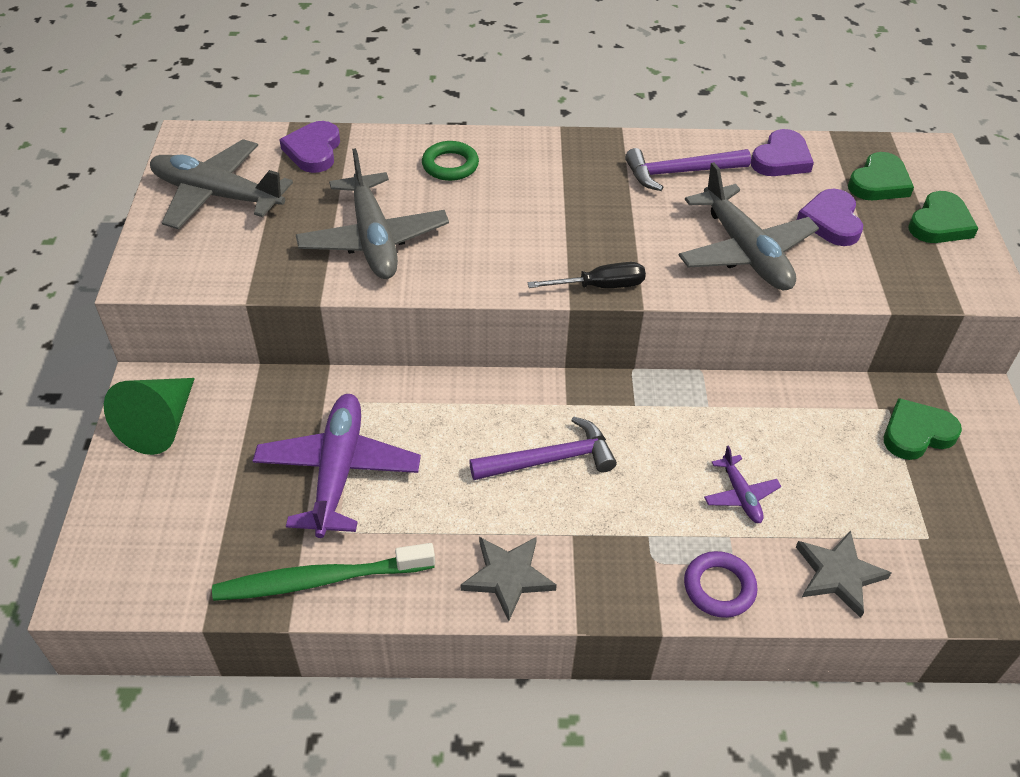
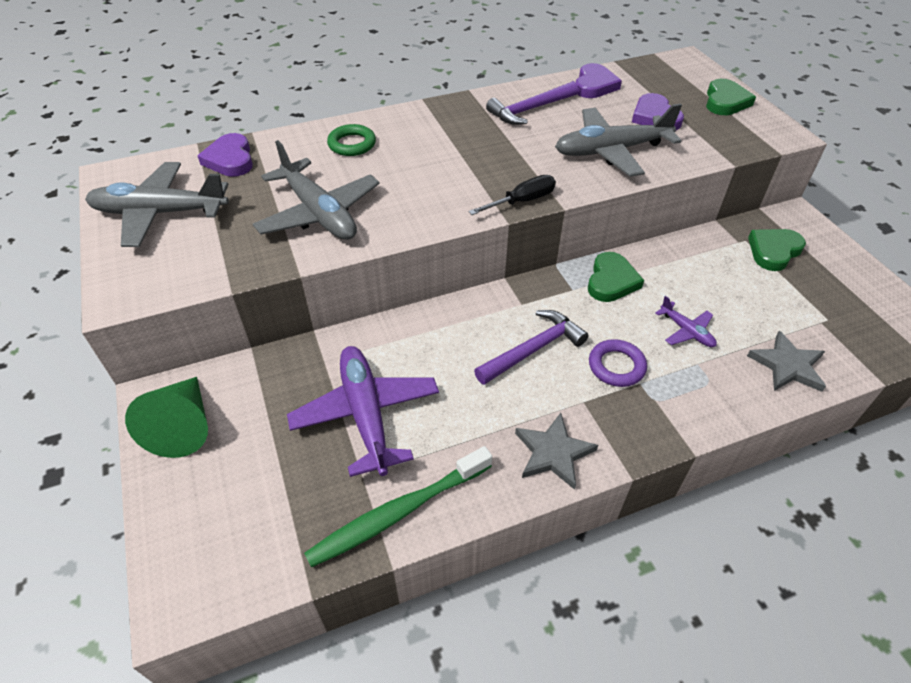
camera: 20 degrees left, 0 degrees up
grey plane [679,162,819,291] -> grey plane turned 120 degrees clockwise [555,104,682,177]
purple ring [684,551,758,618] -> purple ring moved to [589,339,647,387]
green heart [848,152,914,200] -> green heart moved to [588,252,644,302]

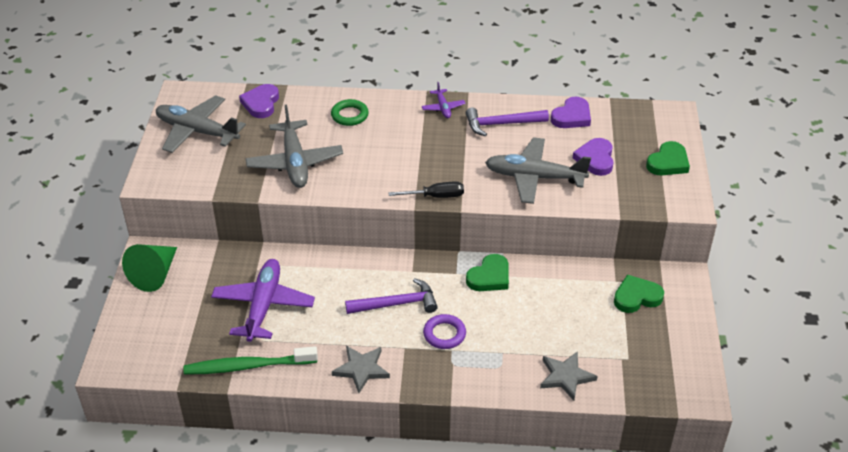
camera: 25 degrees right, 5 degrees down
purple plane [655,296,717,347] -> purple plane moved to [422,82,465,118]

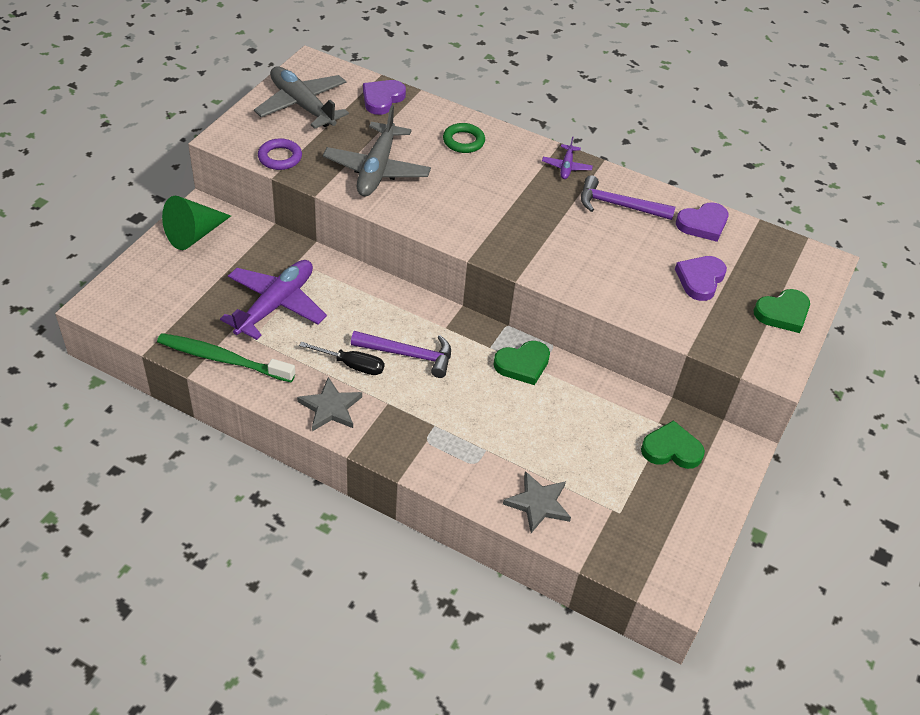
camera: 20 degrees right, 5 degrees up
black screwdriver [388,182,464,198] -> black screwdriver moved to [299,342,384,375]
purple ring [423,314,466,349] -> purple ring moved to [258,138,302,170]
grey plane [485,137,591,204] -> none

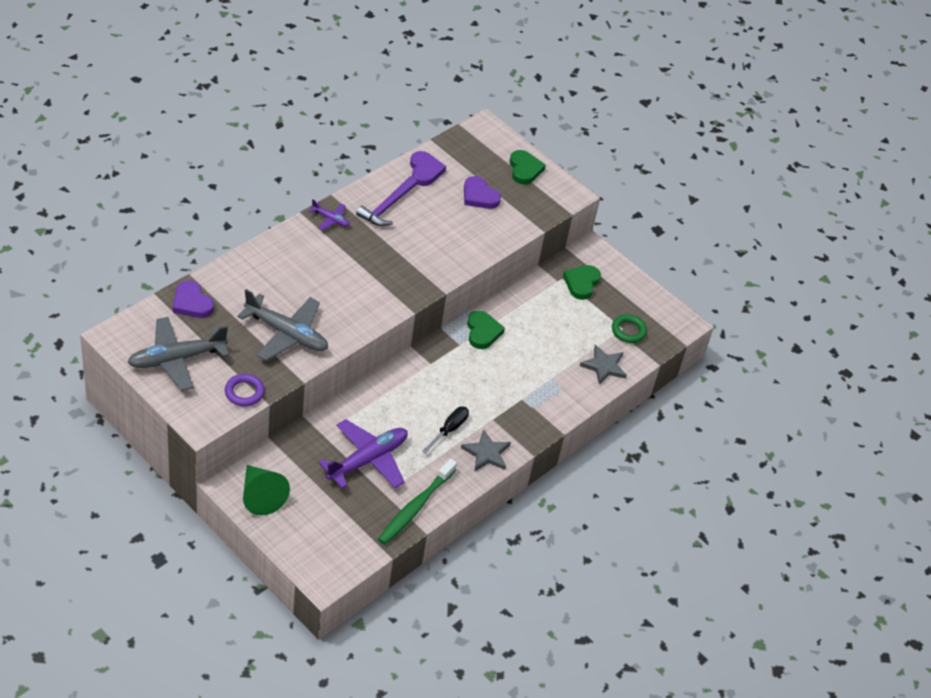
camera: 75 degrees left, 0 degrees up
purple plane [220,260,327,340] -> purple plane turned 90 degrees clockwise [319,419,408,489]
purple hammer [351,331,451,378] -> none
green ring [443,123,485,153] -> green ring moved to [612,314,647,343]

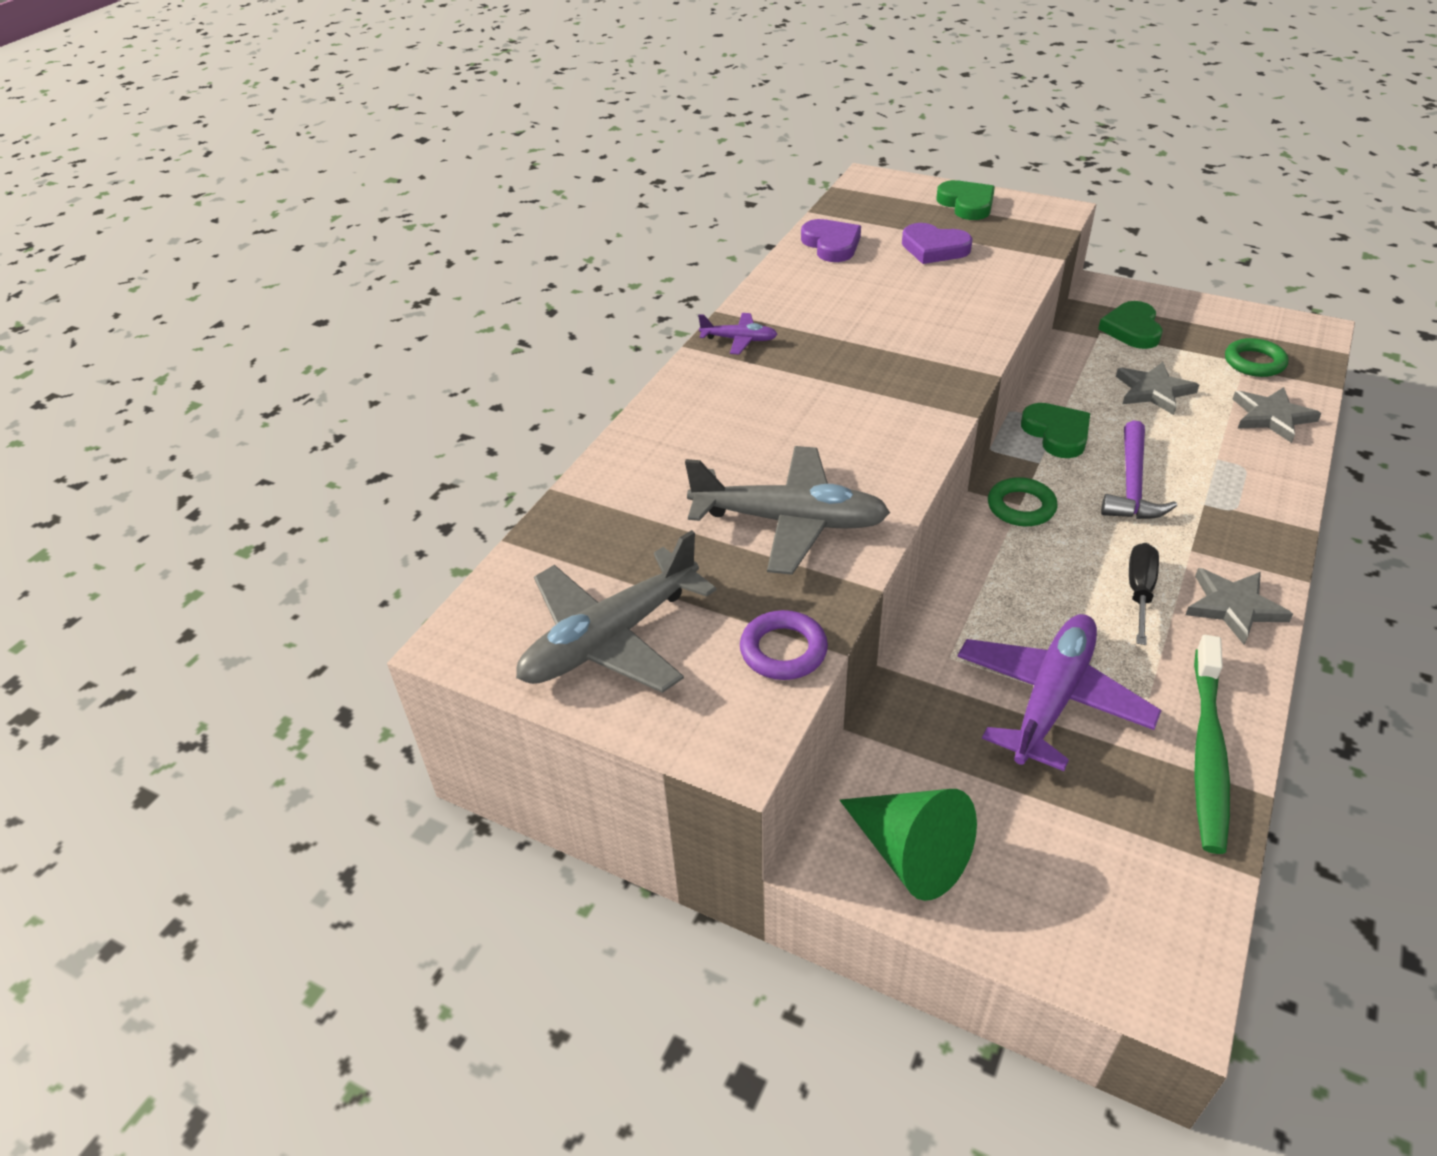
camera: 10 degrees left, 5 degrees down
purple heart [173,281,214,318] -> none
purple hammer [356,176,418,226] -> purple hammer moved to [1101,420,1177,519]
none -> green ring [988,477,1057,526]
none -> grey star [1116,362,1199,415]

